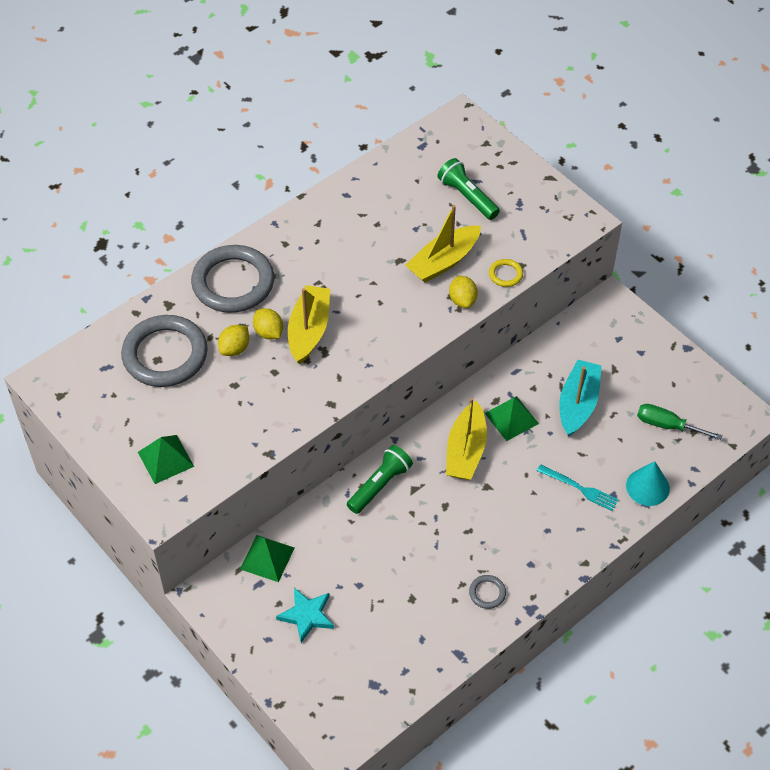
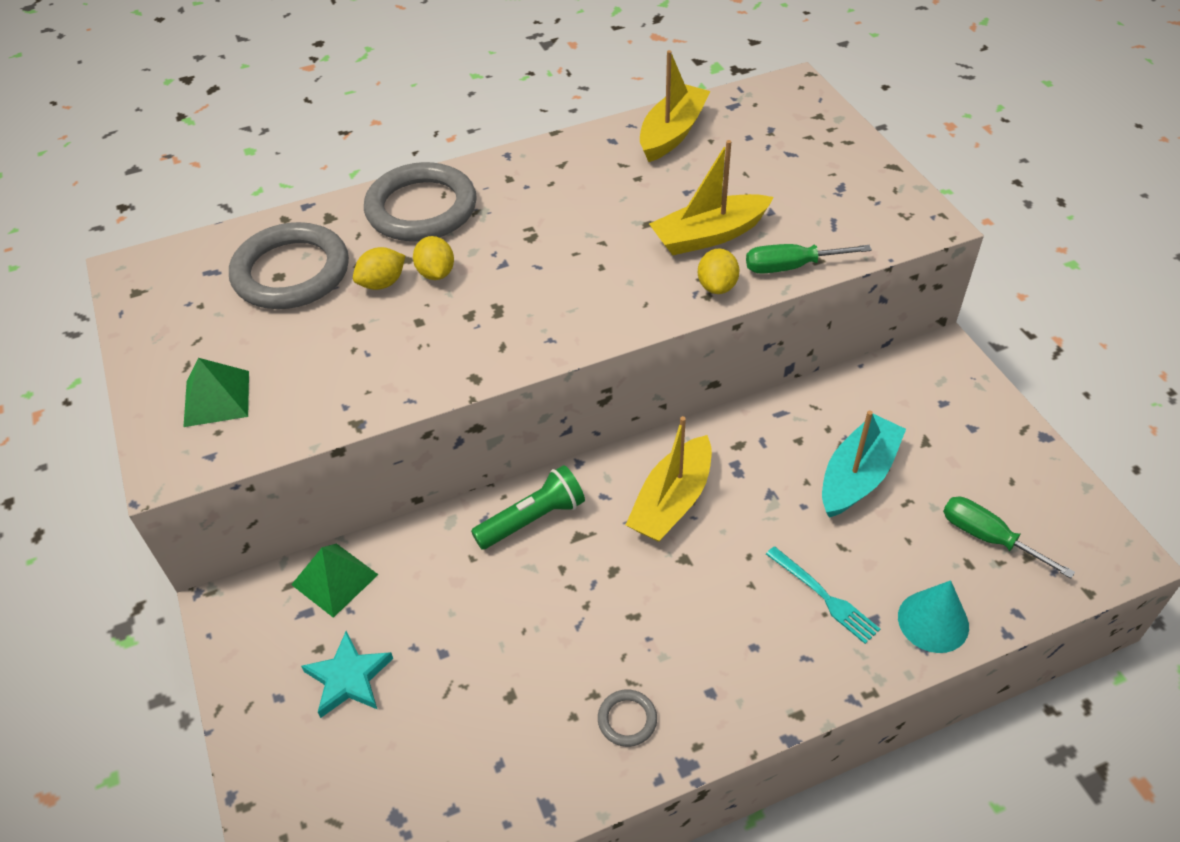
camera: 20 degrees right, 5 degrees down
yellow boat [288,285,330,364] -> yellow boat moved to [640,50,711,162]
green flashlight [438,158,500,220] -> none
green pyramid [485,396,539,441] -> none
yellow ring [489,259,523,287] -> green screwdriver [746,244,872,274]

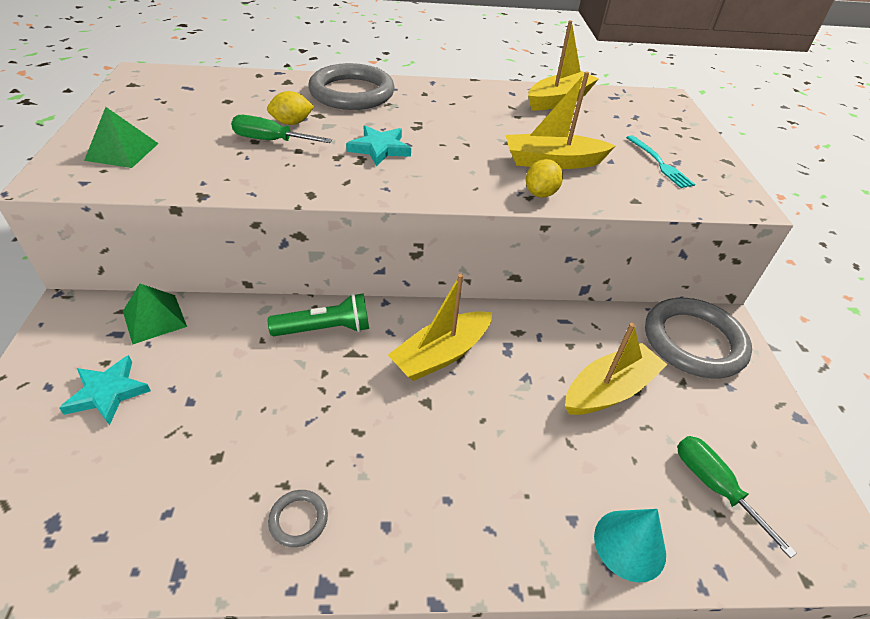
camera: 15 degrees right, 5 degrees down
grey ring [229,222,349,309] -> grey ring moved to [645,298,752,378]
yellow lemon [413,236,454,280] -> none
green screwdriver [746,244,872,274] -> green screwdriver moved to [231,115,332,143]
turquoise fork [766,546,880,644] -> turquoise fork moved to [626,135,695,188]
turquoise boat [822,411,906,518] -> yellow boat [565,323,668,415]
none -> turquoise star [346,126,411,166]

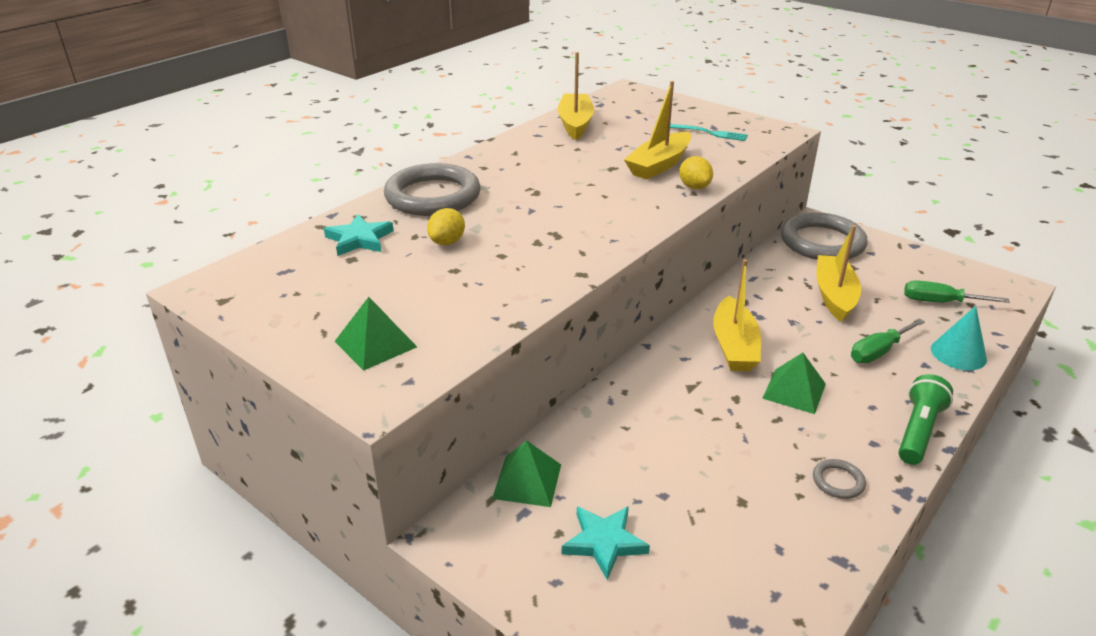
camera: 45 degrees left, 10 degrees down
green screwdriver [231,115,332,143] -> green screwdriver moved to [851,319,925,363]
green flashlight [268,293,369,336] -> green flashlight moved to [898,374,953,465]
turquoise star [346,126,411,166] -> turquoise star moved to [324,214,394,256]
none -> green pyramid [762,353,826,414]

